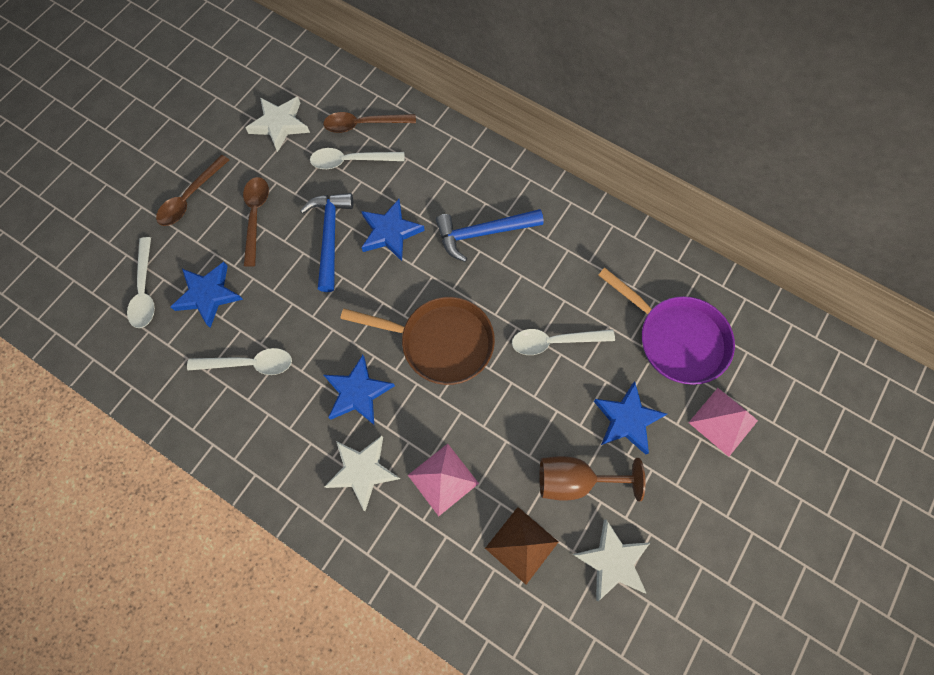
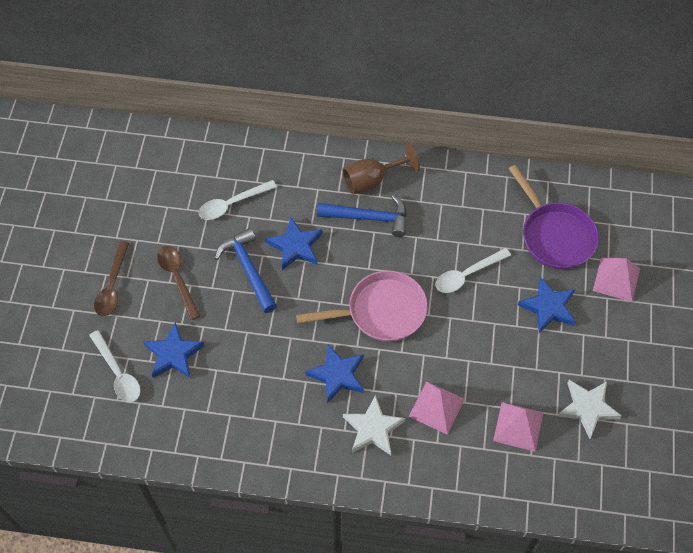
camera: 25 degrees left, 10 degrees down
white spoon [187,348,292,375] -> none
white star [246,97,310,152] -> none
brown spoon [323,112,416,133] -> none
brown pan [340,297,495,385] -> pink pan [296,270,428,342]
blue hammer [436,209,544,262] -> blue hammer turned 135 degrees counterclockwise [317,195,407,237]
brown pyramid [485,507,558,585] -> pink pyramid [493,402,543,452]
brown goblet [540,456,646,501] -> brown goblet moved to [343,143,420,195]
purple pan [598,267,735,385] -> purple pan turned 45 degrees clockwise [509,165,599,270]

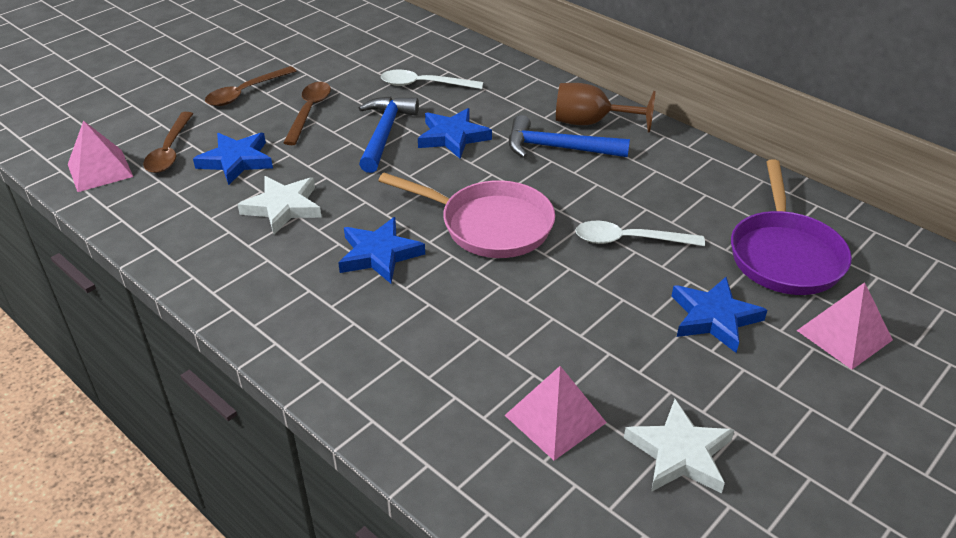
camera: 35 degrees right, 20 degrees down
white spoon [89,330,141,402] -> brown spoon [143,112,193,173]
blue hammer [317,195,407,237] -> blue hammer turned 150 degrees clockwise [509,115,630,158]
white star [343,395,405,455] -> white star moved to [237,176,322,235]
pink pyramid [409,381,465,435] -> pink pyramid moved to [68,120,133,192]

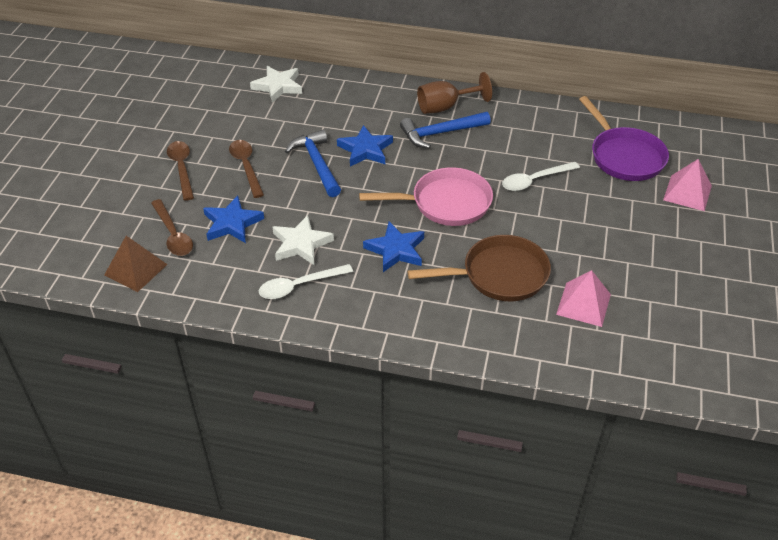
camera: 30 degrees left, 5 degrees up
pink pyramid [68,120,133,192] -> brown pyramid [104,236,168,292]
brown spoon [205,66,296,106] -> brown spoon turned 150 degrees clockwise [167,141,194,201]
white spoon [381,70,483,89] -> white spoon moved to [259,264,353,299]
white star [624,399,735,494] -> white star moved to [250,66,302,103]
blue star [672,277,767,353] -> none
none -> brown pan [407,235,551,302]

